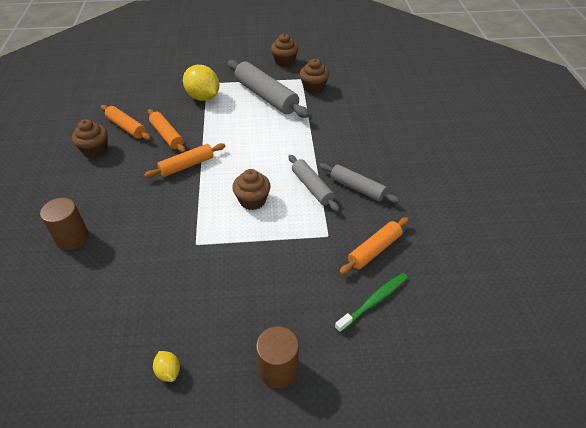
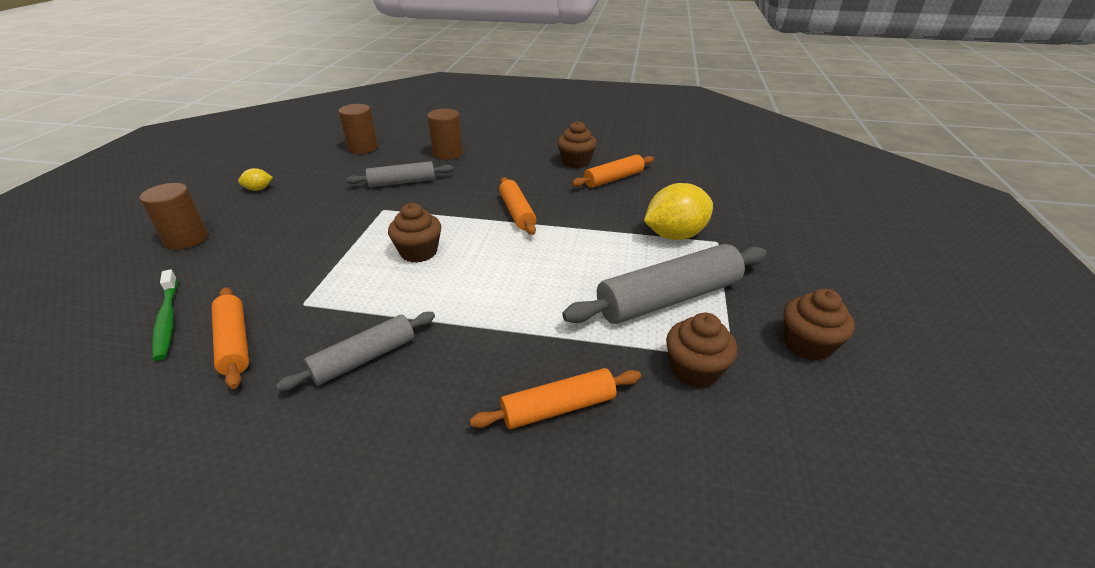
camera: 105 degrees right, 10 degrees down
orange rolling pin [148,109,186,153] -> orange rolling pin moved to [470,368,641,429]
grey rolling pin [288,155,339,212] -> grey rolling pin moved to [346,161,453,187]
none -> brown cylinder [338,104,378,154]

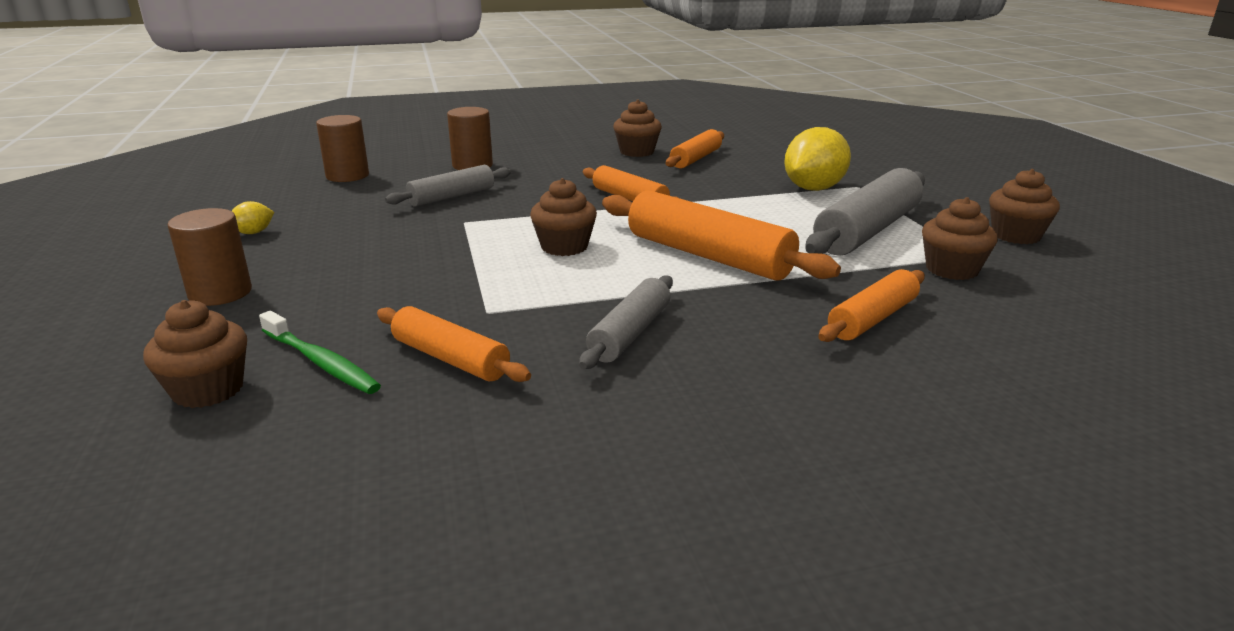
camera: 25 degrees left, 10 degrees down
none -> brown cupcake [143,300,247,408]
none -> orange rolling pin [602,190,841,281]

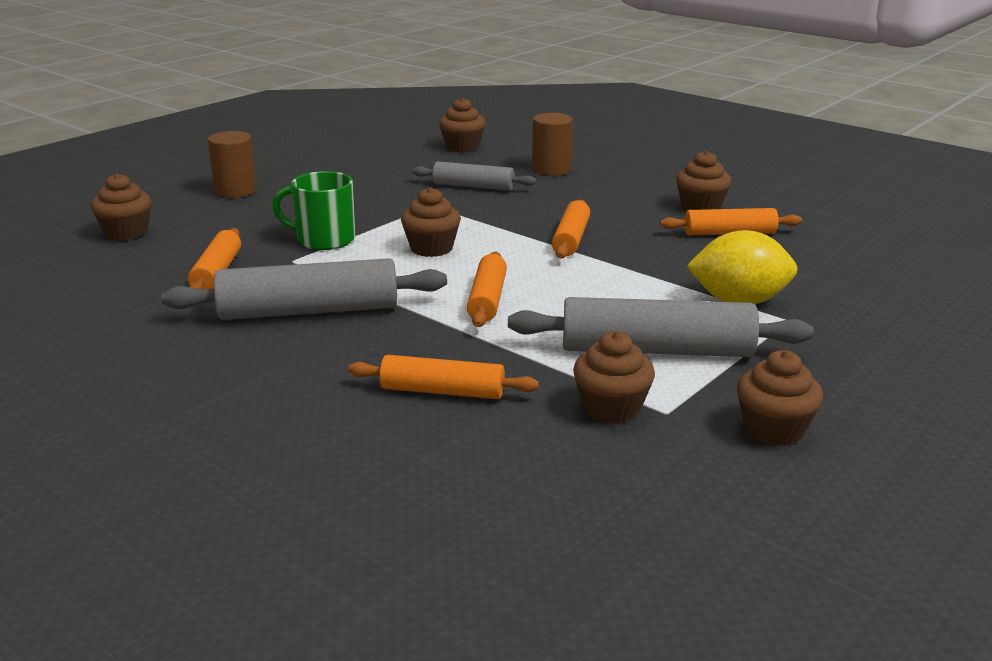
camera: 55 degrees right, 0 degrees up
yellow lemon [232,201,274,234] -> none
green toothbrush [259,311,381,394] -> none
brown cylinder [316,115,369,182] -> brown cupcake [439,97,485,152]
grey rolling pin [579,275,673,369] -> grey rolling pin [161,258,447,320], size x1.67
orange rolling pin [602,190,841,281] -> orange rolling pin [467,251,507,327], size x0.60
none -> green mug [272,171,356,250]

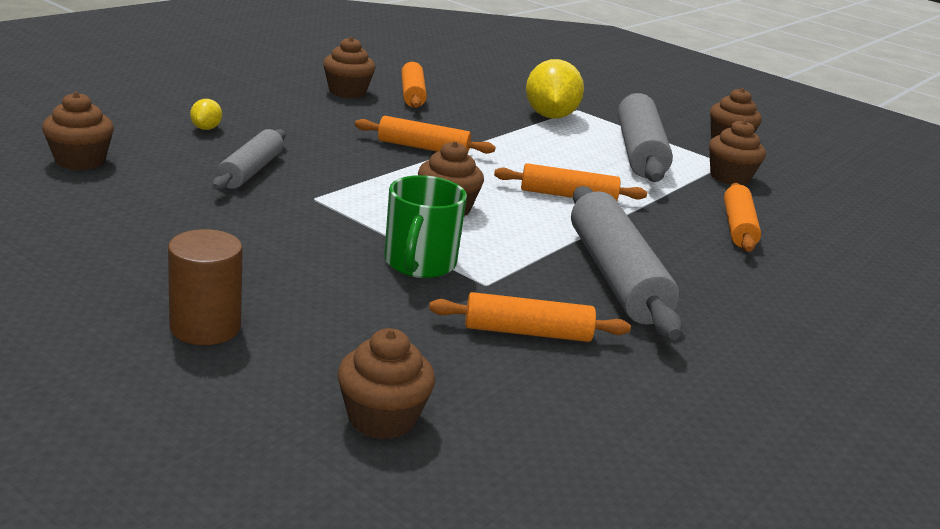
camera: 95 degrees left, 0 degrees up
brown cylinder [532,113,573,176] -> yellow lemon [190,99,222,130]

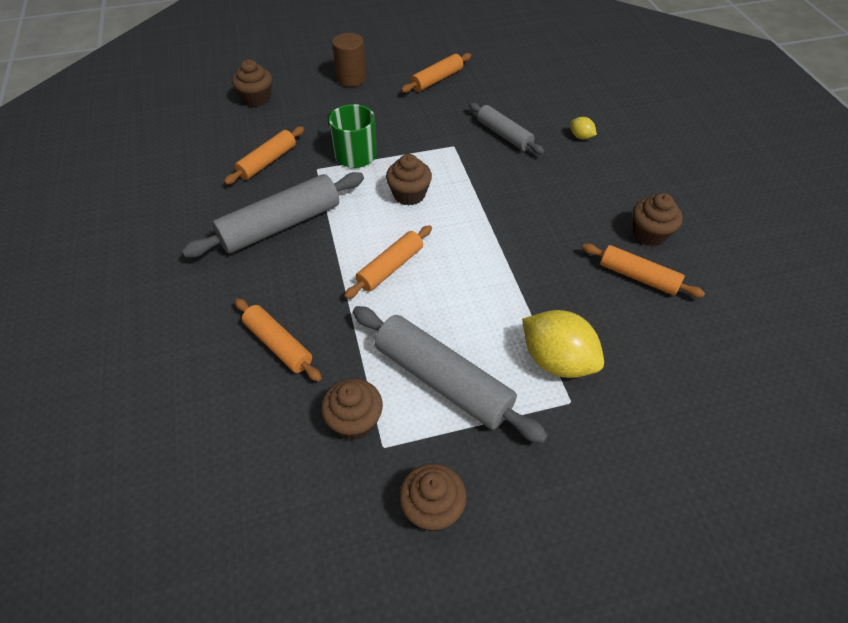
camera: 130 degrees right, 25 degrees up
brown cupcake [42,92,114,170] -> none
orange rolling pin [355,116,496,154] -> orange rolling pin moved to [401,53,471,93]
grey rolling pin [571,186,682,340] -> grey rolling pin turned 60 degrees counterclockwise [182,172,364,258]

